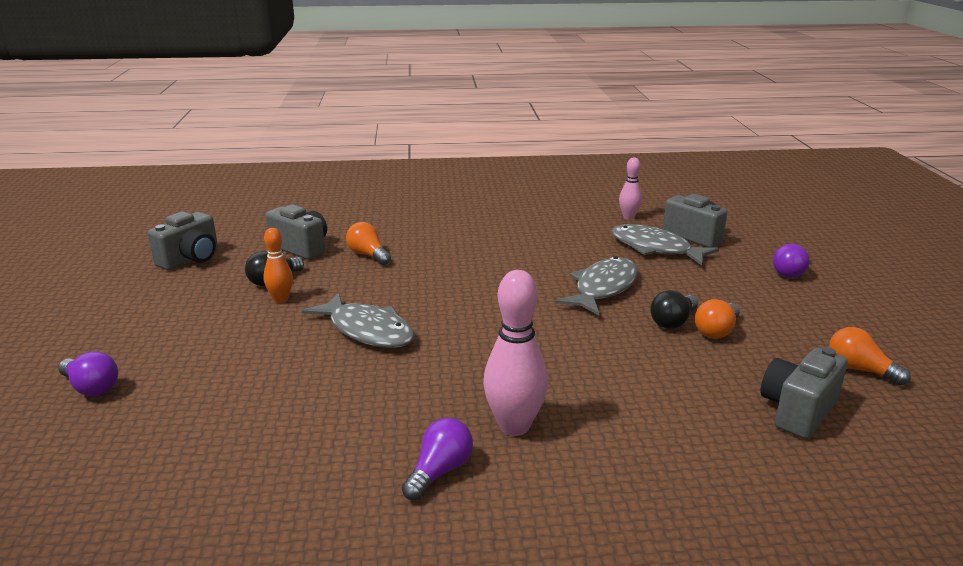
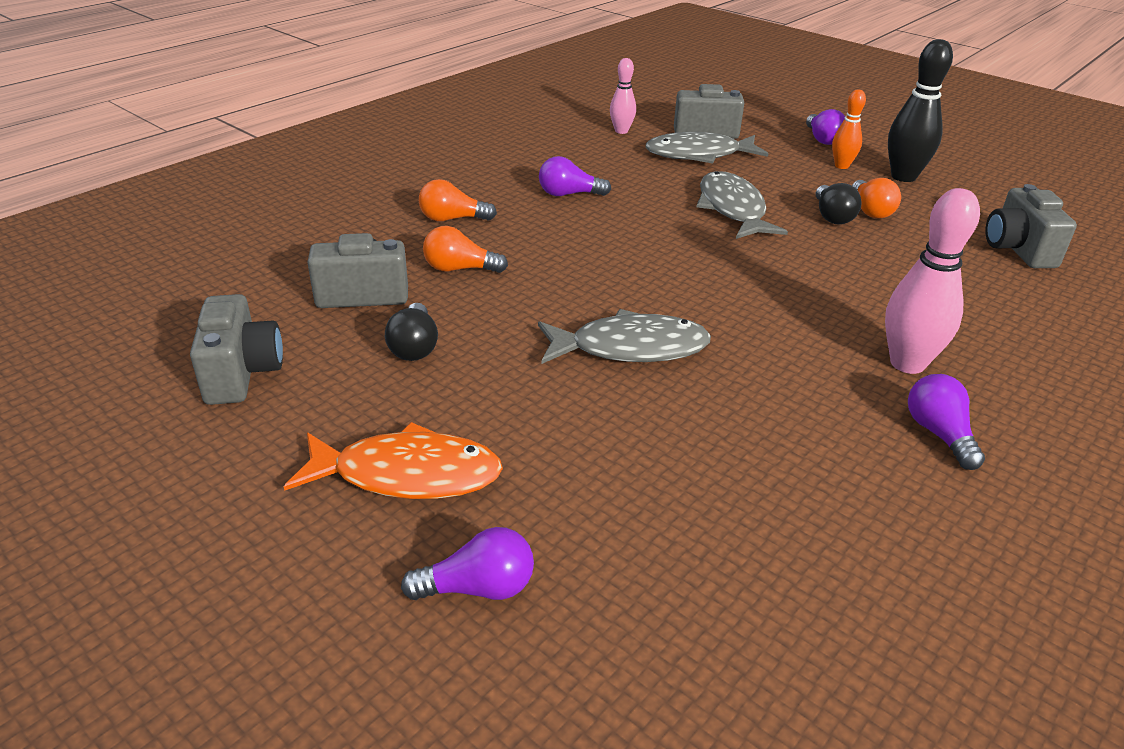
camera: 45 degrees left, 10 degrees up
orange bowling pin [263,228,293,303] -> orange bowling pin moved to [832,89,866,169]
orange light bulb [829,327,911,386] -> orange light bulb moved to [419,179,497,221]
none -> orange fish [284,422,503,499]
none -> purple light bulb [539,156,611,196]
none -> black bowling pin [888,39,953,182]

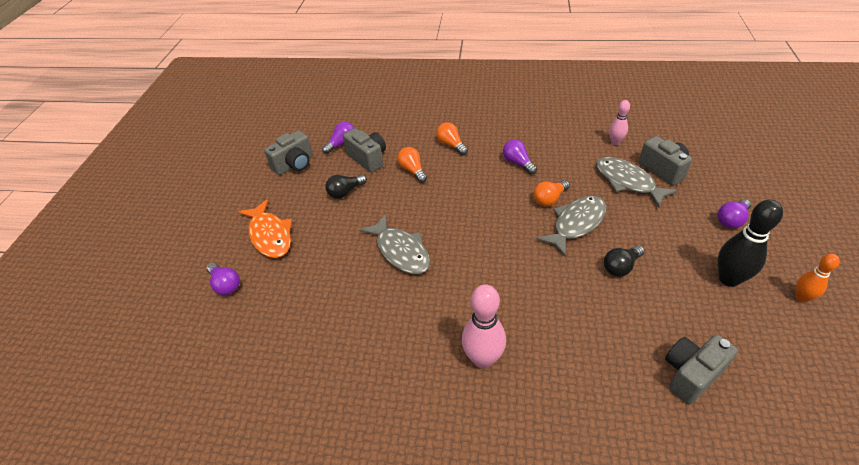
camera: 60 degrees right, 10 degrees up
orange bowling pin [832,89,866,169] -> orange bowling pin moved to [795,254,840,303]
orange light bulb [852,178,901,219] -> orange light bulb moved to [533,180,570,206]
purple light bulb [908,374,985,470] -> purple light bulb moved to [322,122,354,154]

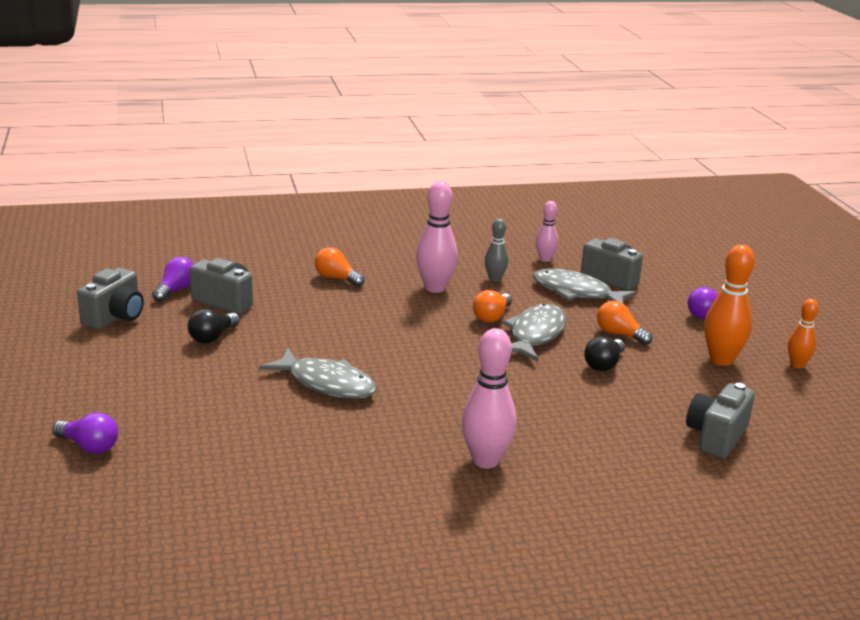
camera: 25 degrees left, 20 degrees down
orange fish [238,199,292,258] -> none
orange light bulb [397,147,427,183] -> orange light bulb moved to [597,301,652,345]
purple light bulb [503,139,537,175] -> pink bowling pin [416,181,458,293]
black bowling pin [718,199,783,287] -> orange bowling pin [704,245,755,366]
none -> grey bowling pin [485,218,508,282]

